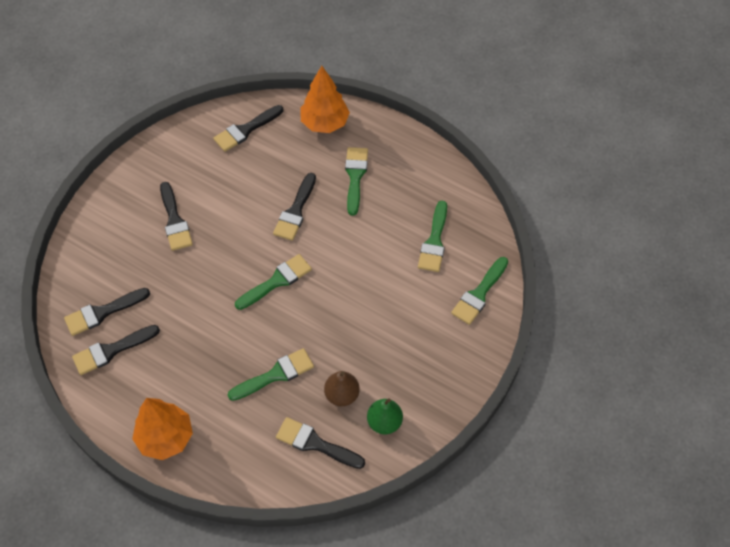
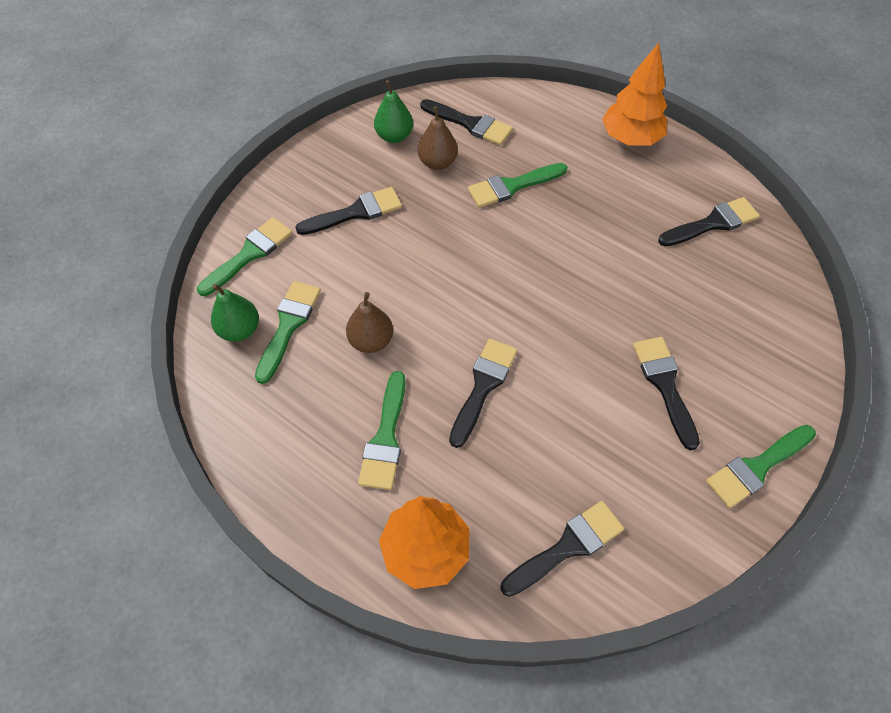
camera: 175 degrees left, 0 degrees up
black brush [64,288,150,336] -> black brush moved to [295,187,402,235]
green brush [235,254,312,310] -> green brush moved to [706,425,816,508]
none -> green pear [211,283,259,341]
none -> brown pear [346,292,393,353]

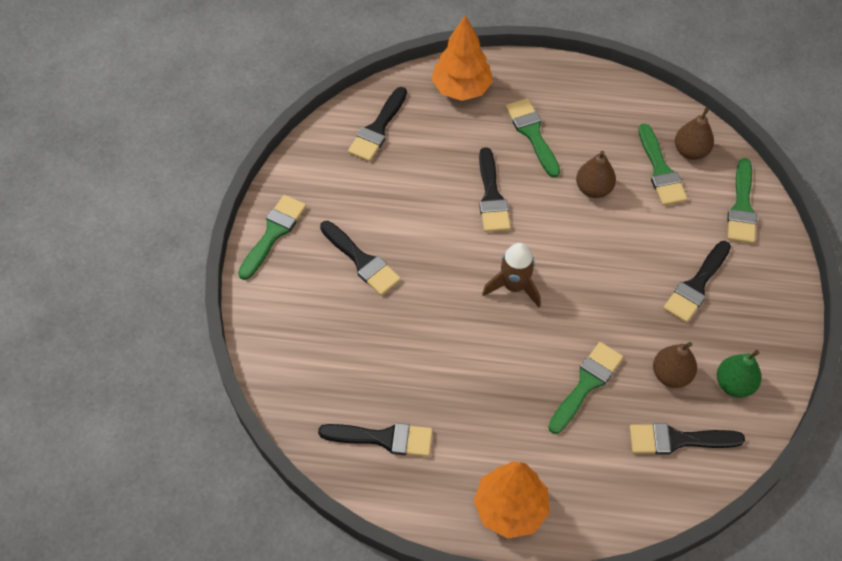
camera: 150 degrees right, 0 degrees up
green pear [211,283,259,341] -> brown pear [675,107,714,160]
black brush [658,197,760,246] -> black brush turned 120 degrees counterclockwise [318,423,433,457]
none -> brown rocket [482,243,541,307]

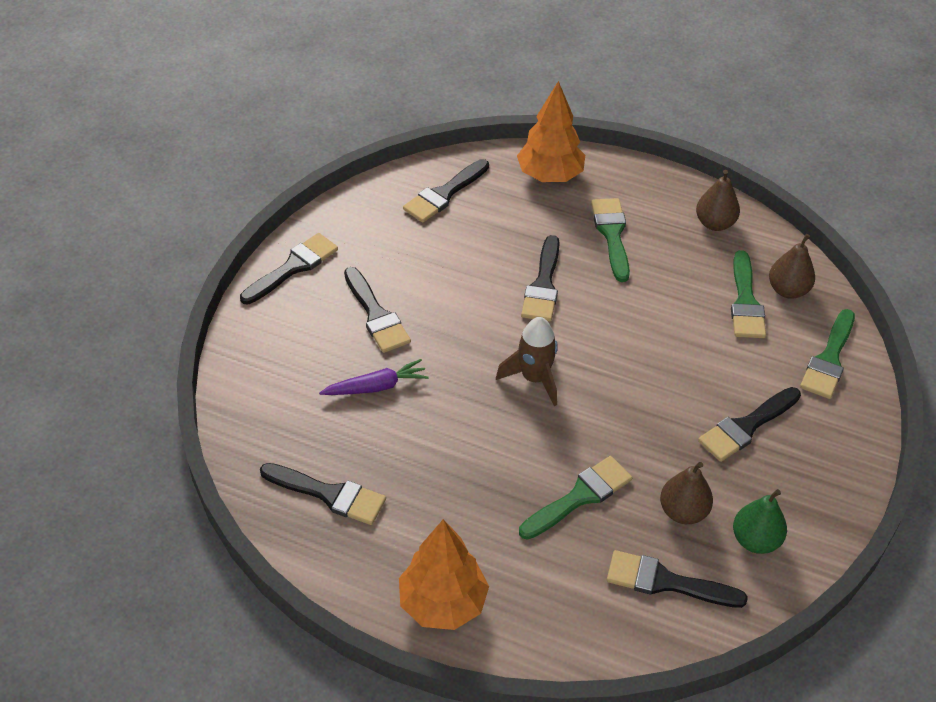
camera: 15 degrees right, 10 degrees down
green brush [238,195,306,280] -> black brush [240,233,338,305]
brown pear [576,151,616,198] -> brown pear moved to [696,170,740,231]
none -> purple carrot [319,359,429,395]

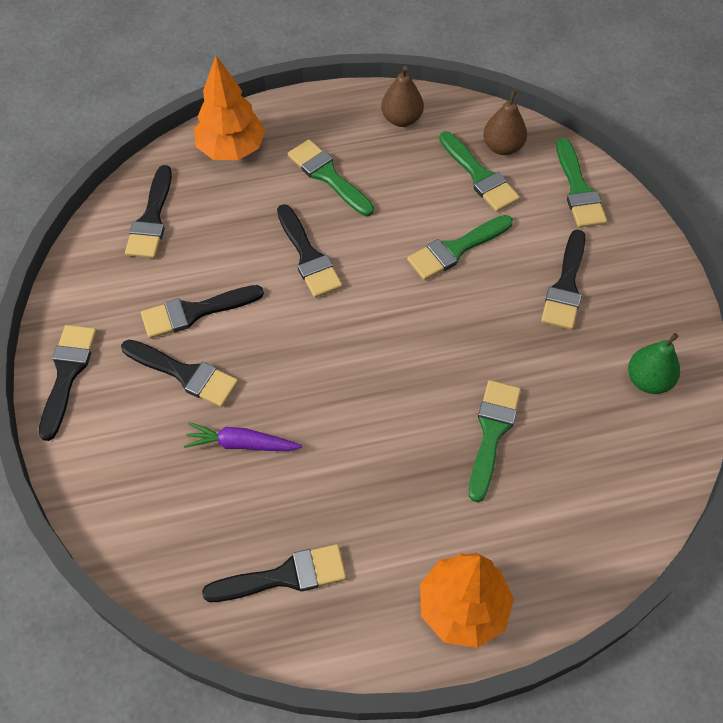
camera: 35 degrees left, 10 degrees up
purple carrot [319,359,429,395] -> purple carrot turned 120 degrees counterclockwise [184,422,302,451]
brown rocket [496,317,558,406] -> none
black brush [607,550,748,608] -> black brush moved to [141,285,264,339]
brown pear [660,462,713,524] -> none
none -> green brush [407,215,513,280]

